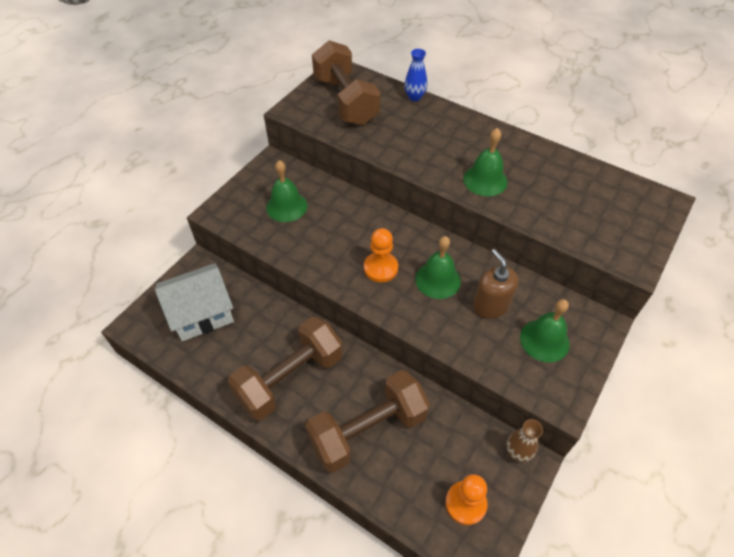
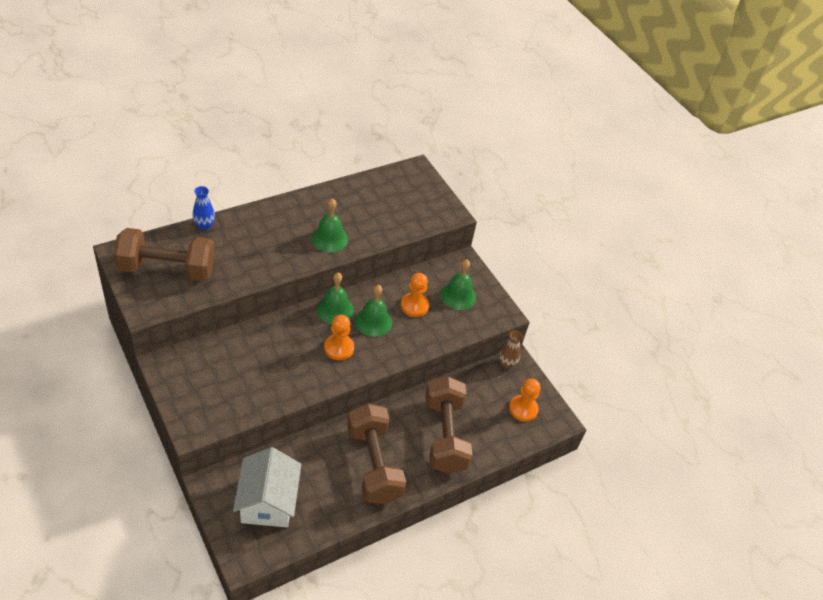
camera: 70 degrees left, 5 degrees down
green bell [266,160,307,222] -> green bell moved to [316,273,354,324]
brown soap dispenser [473,249,519,319] -> orange pawn [401,273,429,317]

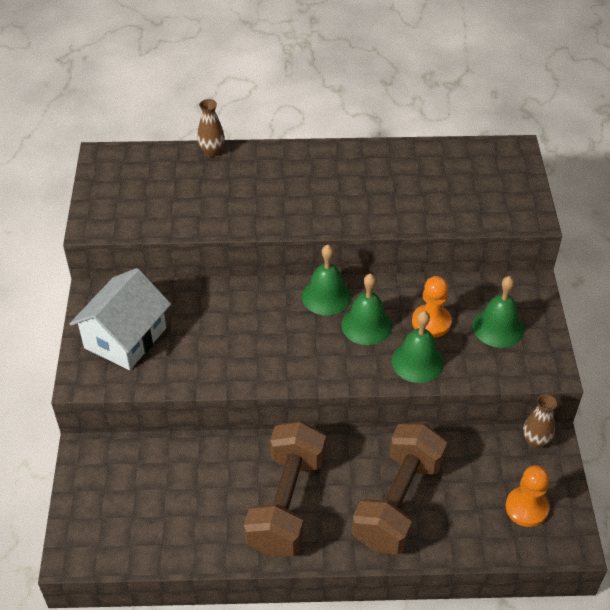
camera: 35 degrees right, 0 degrees up
brown dumbbell [114,228,215,281] -> none
blue vase [193,186,215,230] -> brown vase [197,99,225,157]
white house [233,447,302,527] -> white house moved to [70,268,171,370]
green bell [311,198,348,252] -> green bell moved to [392,311,444,383]
orange pawn [324,315,354,360] -> none

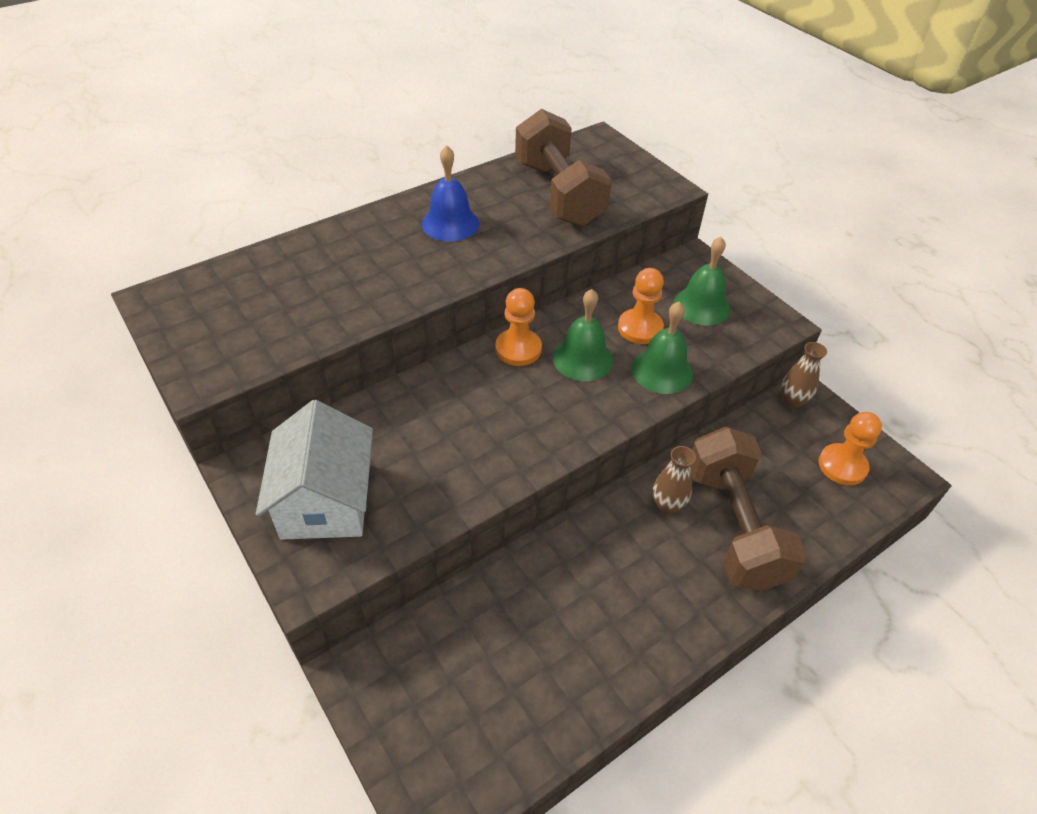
camera: 35 degrees left, 0 degrees up
brown vase [197,99,225,157] -> brown vase moved to [653,446,696,514]
brown dumbbell [244,421,326,557] -> brown dumbbell moved to [515,109,612,226]
green bell [302,245,351,315] -> orange pawn [495,288,542,366]
none -> blue bell [422,145,479,242]

